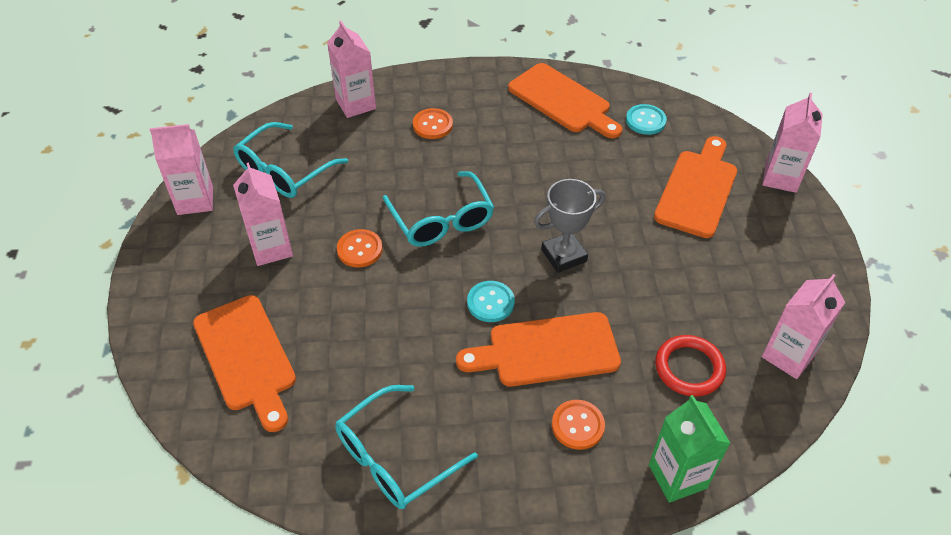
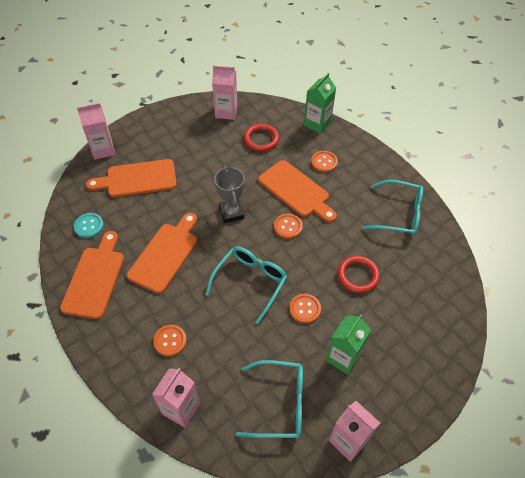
camera: 125 degrees left, 5 degrees up
orange cutting board [193,295,296,432] -> orange cutting board moved to [127,213,197,294]
pink carton [233,162,293,266] -> green carton [326,315,371,375]
turquoise button [467,281,515,322] -> orange button [274,214,303,239]
grey trophy [534,179,605,273] -> grey trophy turned 45 degrees clockwise [214,166,245,223]
none -> red ring [337,256,380,293]

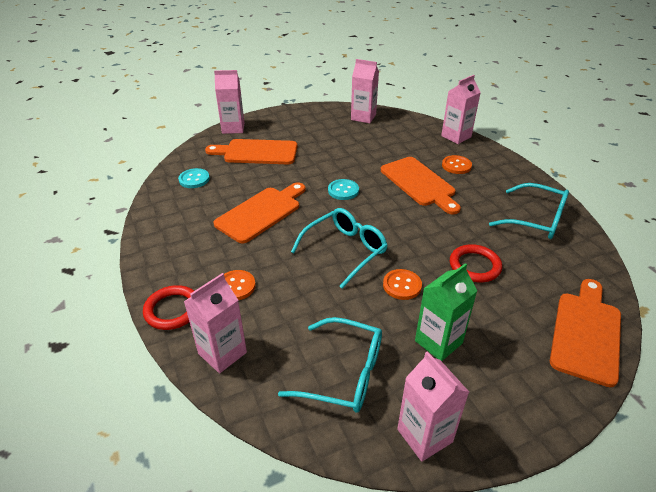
camera: 15 degrees right, 15 degrees down
orange cutting board [60,231,124,319] -> orange cutting board moved to [550,279,621,387]
grey trophy [214,166,245,223] -> turquoise button [328,179,359,200]
red ring [244,124,279,152] -> red ring moved to [143,285,194,330]
orange button [274,214,303,239] -> none
green carton [304,73,336,134] -> pink carton [441,75,481,144]

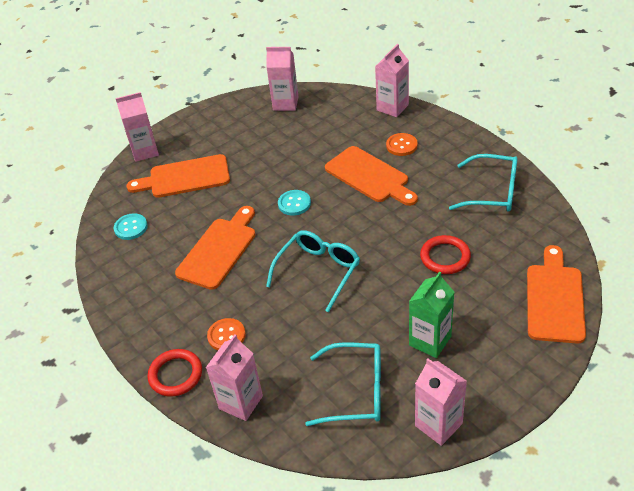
camera: 10 degrees left, 5 degrees up
orange button [383,269,422,300] -> none

